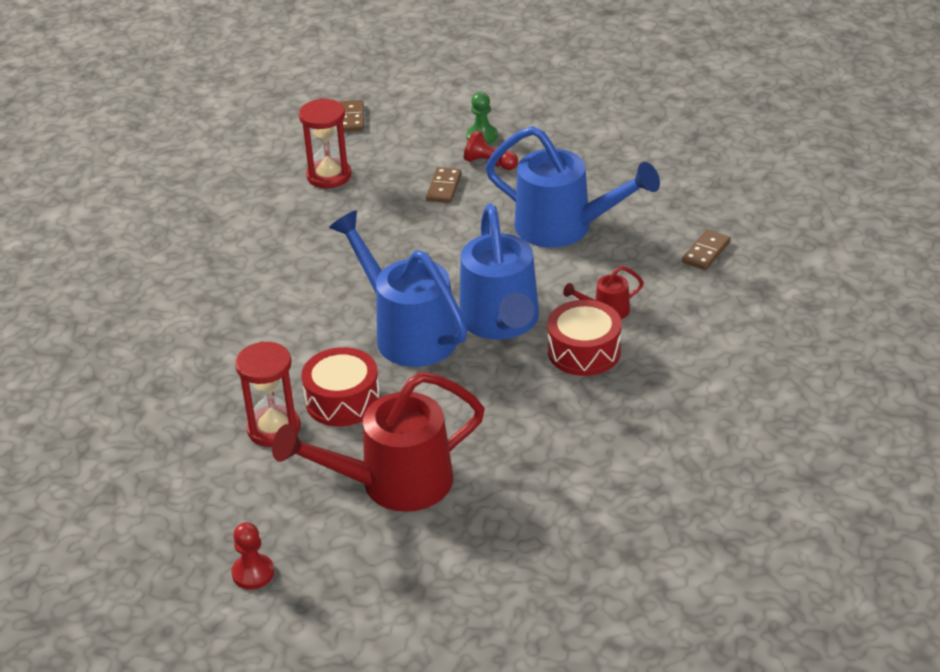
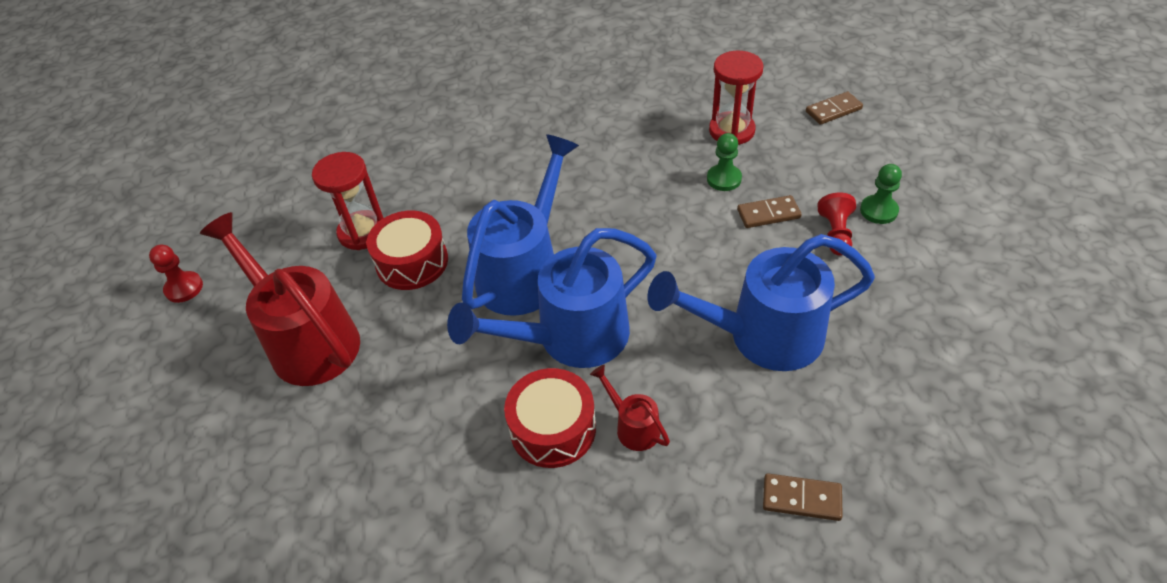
camera: 70 degrees right, 10 degrees up
blue watering can [485,126,660,248] -> blue watering can turned 75 degrees clockwise [648,234,875,371]
none -> green pawn [707,133,742,191]

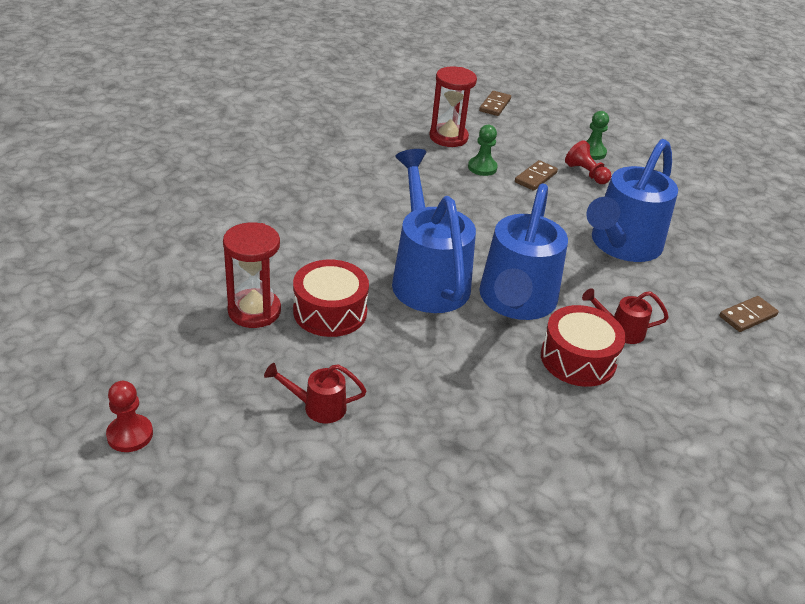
camera: 50 degrees left, 10 degrees down
red watering can [200,212,360,386] -> red watering can [264,363,367,423], size x0.44

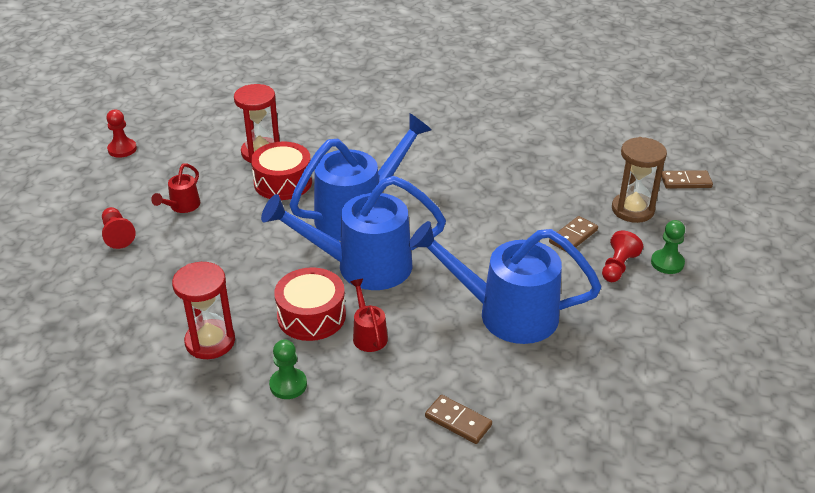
camera: 70 degrees right, 0 degrees up
red watering can [264,363,367,423] -> red watering can turned 135 degrees counterclockwise [151,163,200,213]
red hourglass [429,66,477,147] -> red hourglass moved to [172,262,235,359]
green pawn [468,125,498,176] -> green pawn moved to [269,339,307,399]
brown domino [515,160,558,191] -> brown domino turned 60 degrees counterclockwise [549,216,598,252]
none -> red pawn [102,207,136,249]
none -> brown hourglass [612,137,667,223]

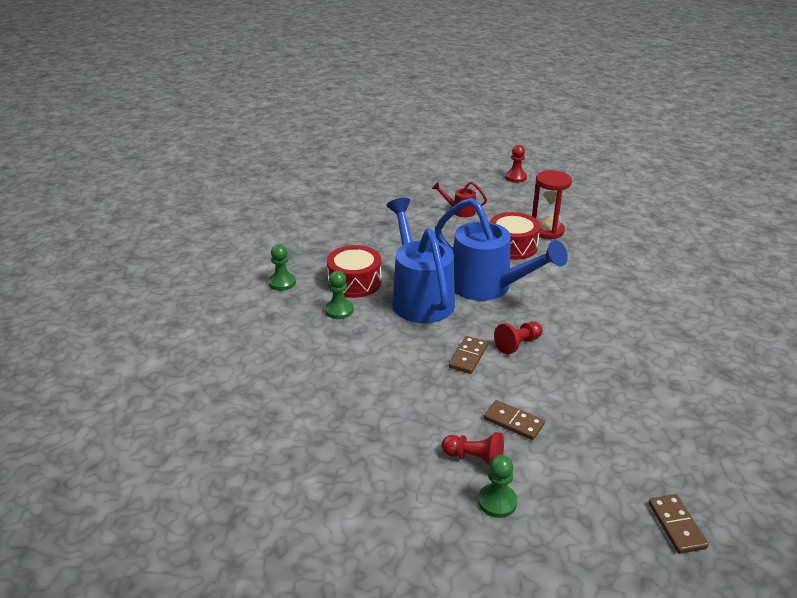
camera: 80 degrees right, 5 degrees down
red pawn [102,207,136,249] -> red pawn moved to [494,322,543,354]
red hourglass [172,262,235,359] -> none
red watering can [350,279,388,352] -> green pawn [325,271,354,319]
blue watering can [409,221,601,344] -> none
brown domino [425,395,492,444] -> brown domino moved to [449,336,488,374]
brown hourglass [612,137,667,223] -> none

